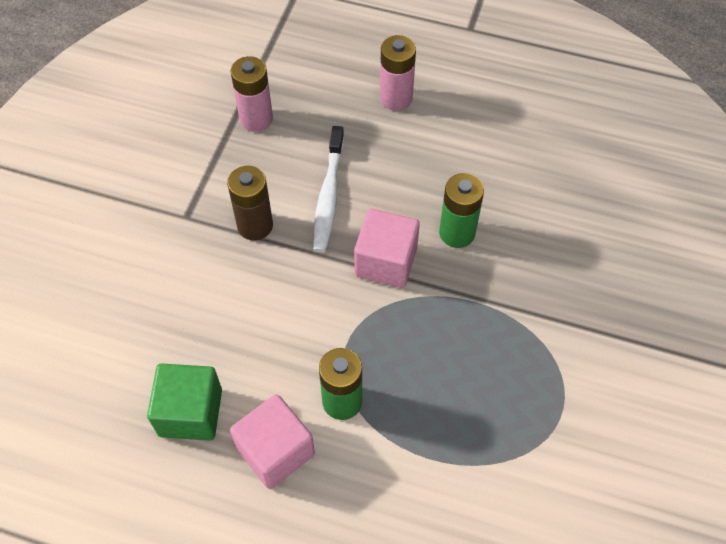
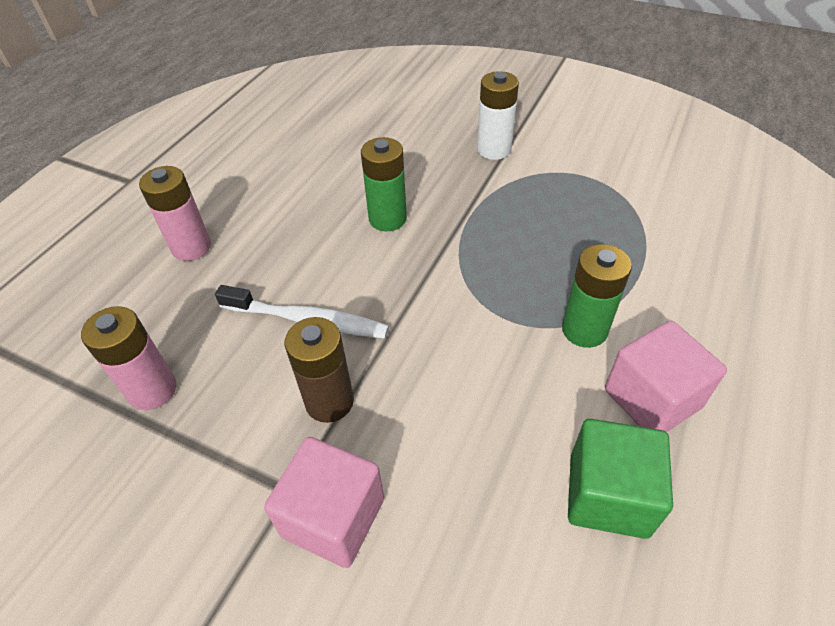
camera: 80 degrees left, 10 degrees down
pink cube [354,209,420,288] -> pink cube moved to [264,437,384,568]
none -> white battery [477,71,519,160]

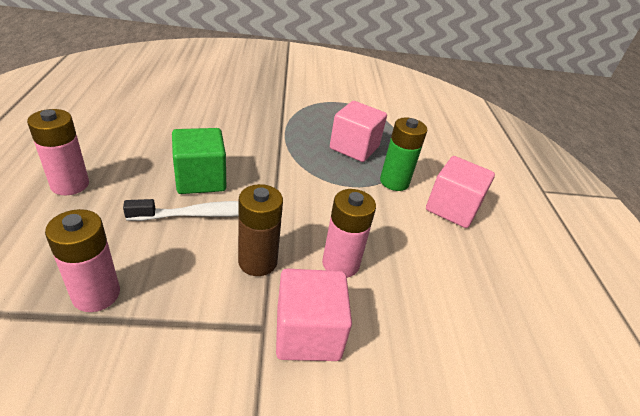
camera: 35 degrees left, 10 degrees down
green battery [361,137,407,231] -> none
white battery [477,71,519,160] -> none
green cube [568,419,673,539] -> green cube moved to [172,128,226,194]
none -> pink battery [322,189,376,278]
none -> pink cube [330,101,387,162]

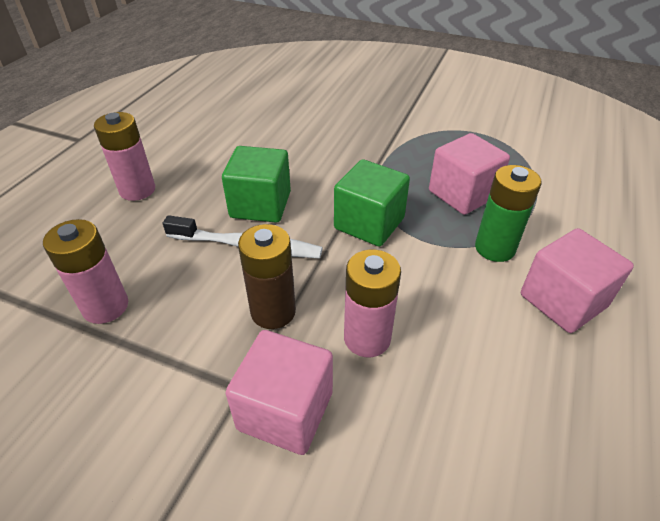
camera: 30 degrees right, 5 degrees up
none -> green cube [334,159,410,247]

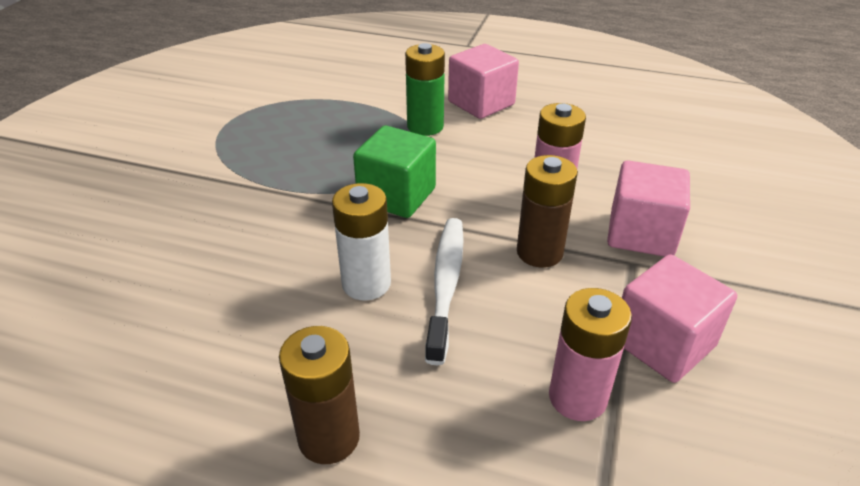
camera: 95 degrees left, 5 degrees down
pink battery [94,112,155,201] -> brown battery [279,326,360,464]
green cube [222,146,291,223] -> white battery [332,183,391,300]
pink cube [429,133,510,215] -> pink cube moved to [622,254,737,383]

